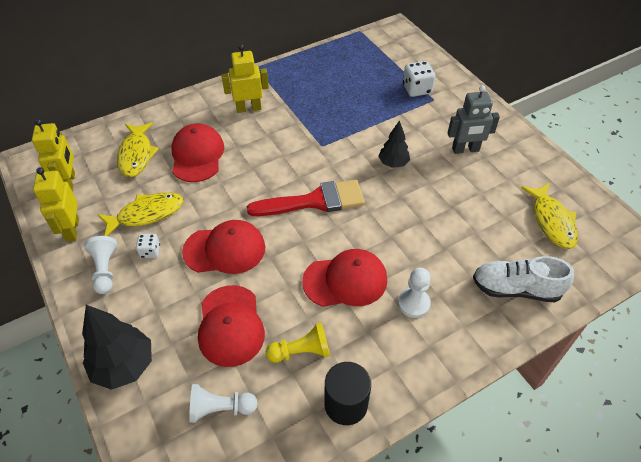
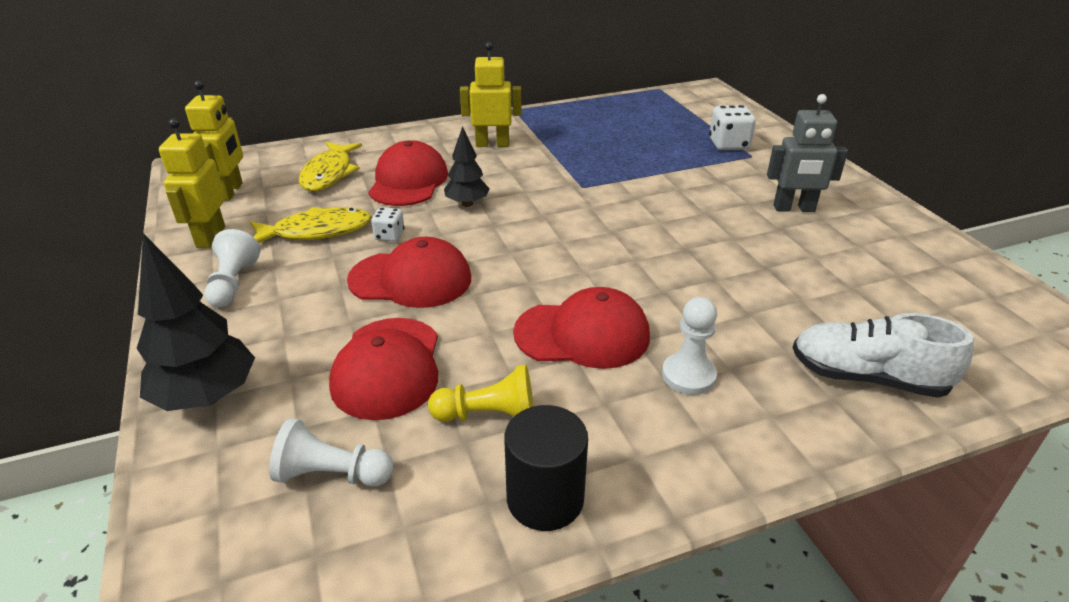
camera: 10 degrees right, 15 degrees down
white dice [136,234,160,258] -> white dice moved to [371,207,405,242]
red brush [246,179,365,216] -> none
black tree [378,120,410,168] -> black tree moved to [444,126,490,207]
yellow fish [521,183,578,249] -> none

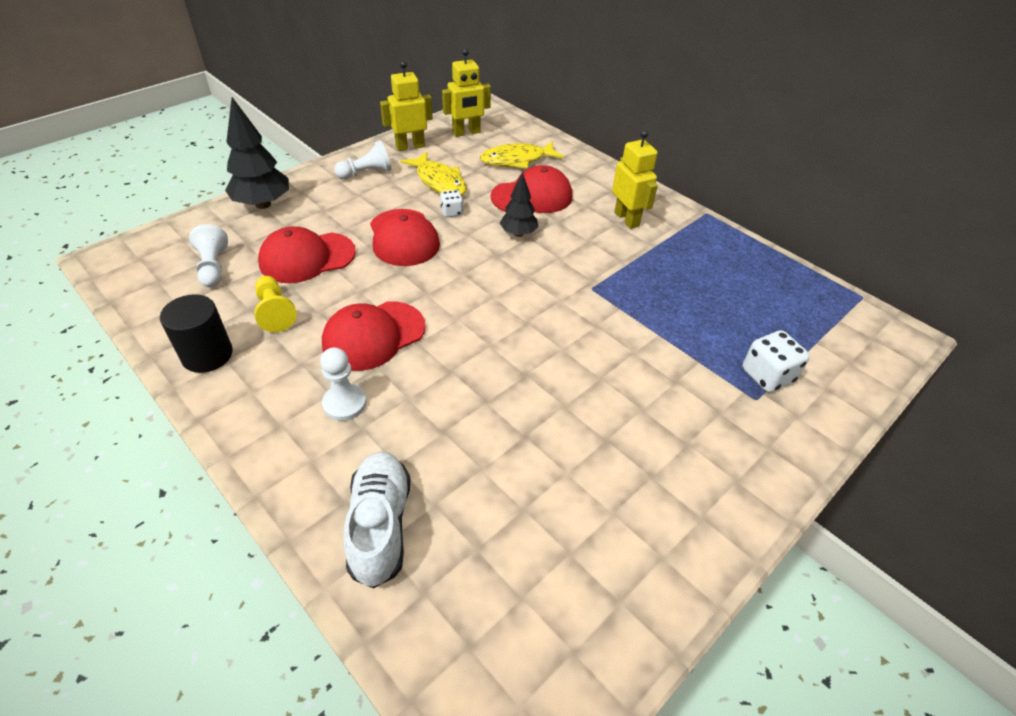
camera: 65 degrees right, 10 degrees up
red cap [513,287,650,369] -> red cap turned 75 degrees clockwise [322,301,426,371]
grey robot [767,94,848,212] -> none

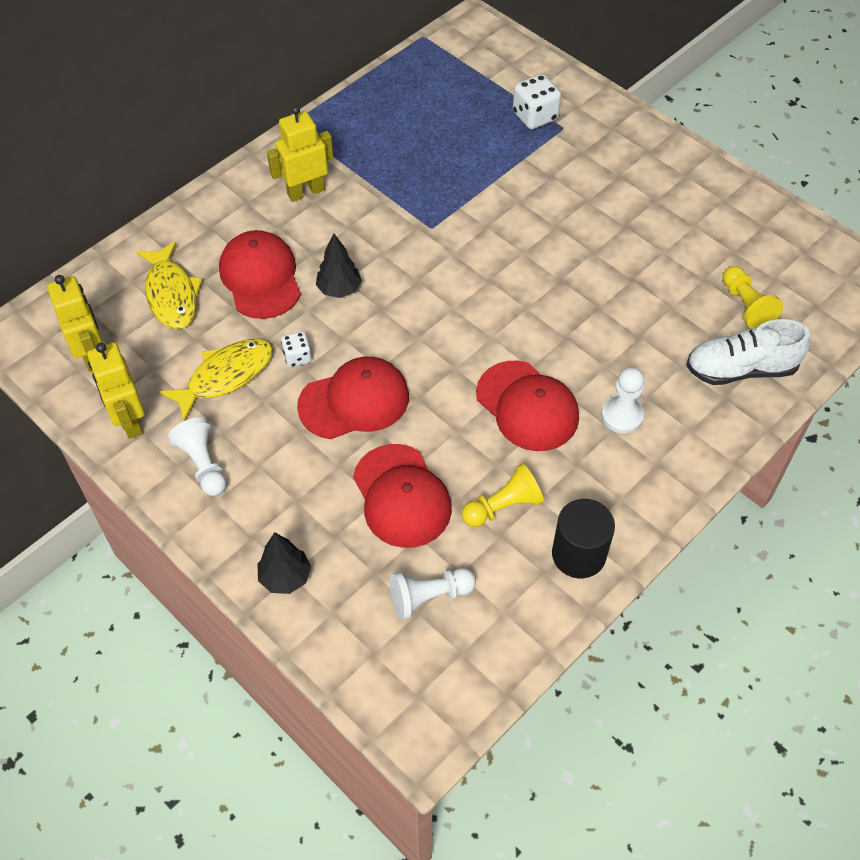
camera: 90 degrees left, 10 degrees up
black tree [225,97,289,209] -> black tree [257,532,311,594], size x0.61
none -> yellow pawn [722,266,783,329]

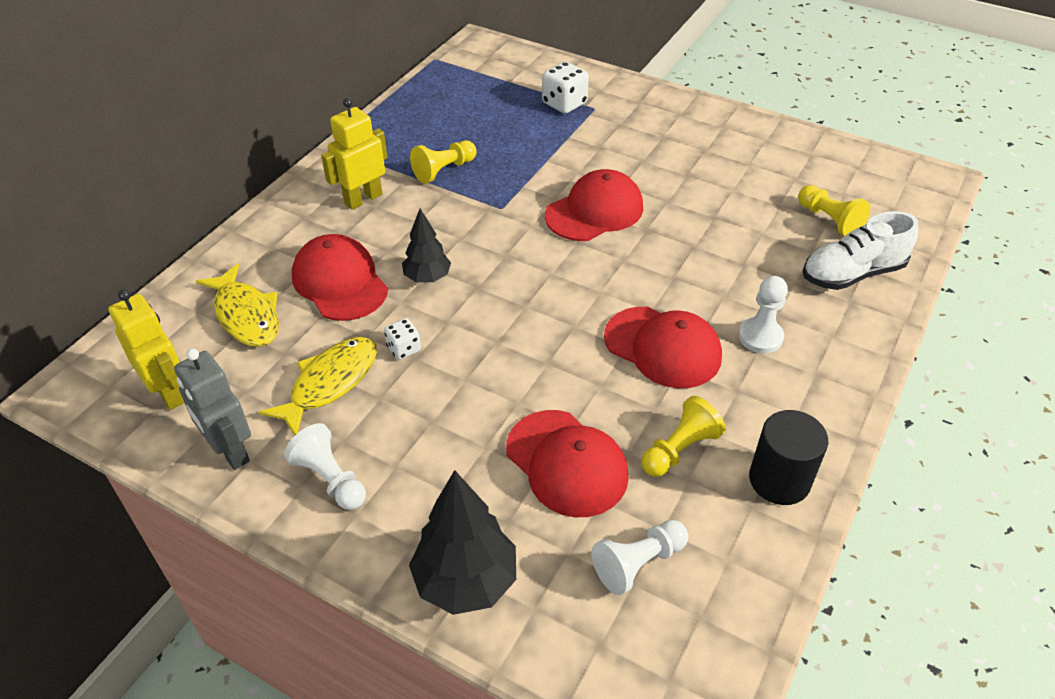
camera: 15 degrees left, 10 degrees down
yellow robot [87,342,145,439] -> grey robot [174,348,251,470]
black tree [257,532,311,594] -> black tree [409,470,516,615], size x1.63
red cap [297,357,409,439] -> red cap moved to [545,169,643,241]
none -> yellow pawn [410,141,477,184]

